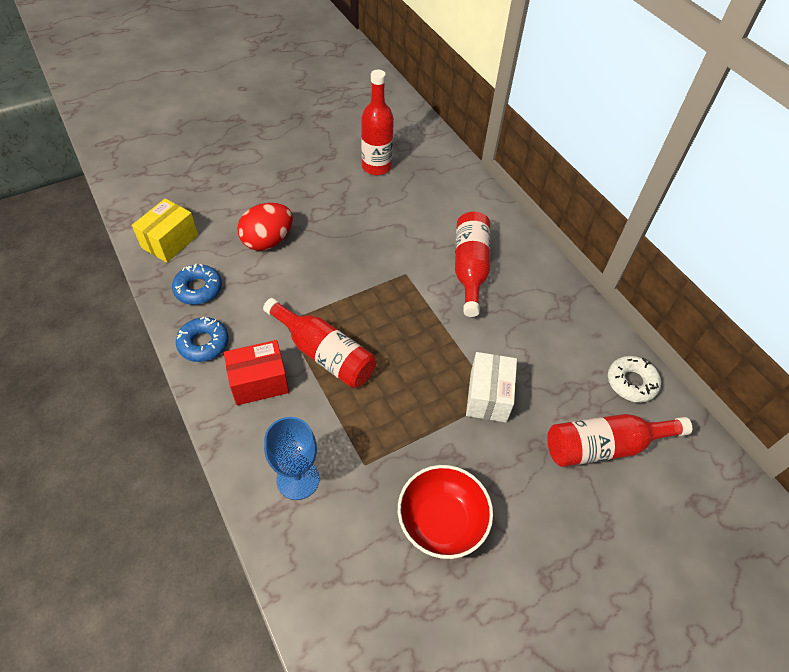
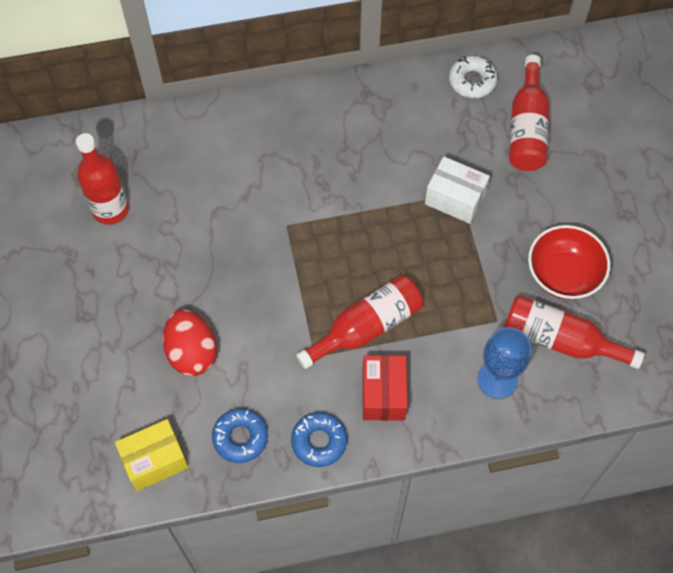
camera: 70 degrees left, 10 degrees up
yellow box [132,198,198,263] -> yellow box turned 75 degrees counterclockwise [115,419,189,491]
red bottle [455,212,491,317] -> red bottle moved to [504,295,644,369]

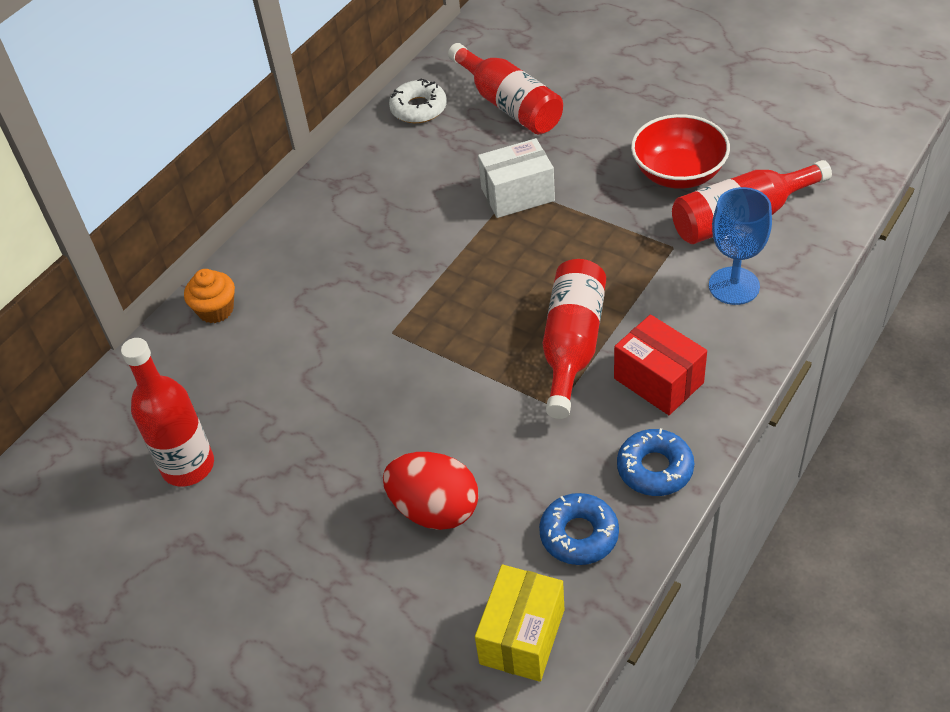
camera: 40 degrees left, 15 degrees down
none -> orange cupcake [184,269,235,323]

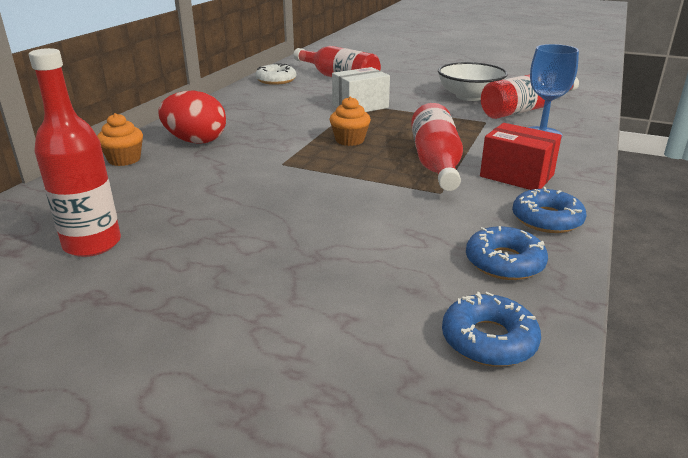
camera: 15 degrees left, 20 degrees down
red egg [383,452,478,530] -> red egg moved to [158,91,226,144]
yellow box [475,565,564,682] -> blue donut [442,292,541,367]
red bowl [631,114,730,189] -> white bowl [438,62,508,101]
none -> orange cupcake [330,97,371,146]

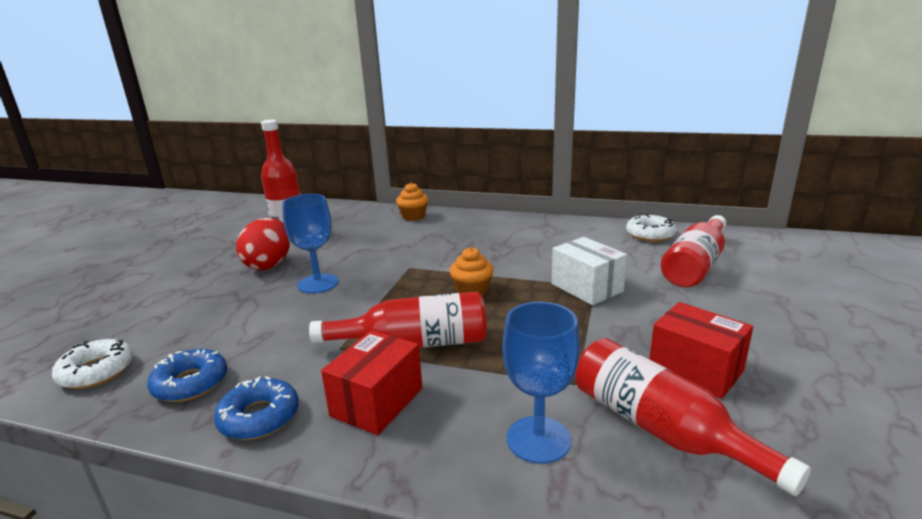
camera: 85 degrees right, 5 degrees down
red egg [158,91,226,144] -> red egg moved to [236,218,290,270]
white bowl [438,62,508,101] -> red box [649,302,753,399]
blue donut [442,292,541,367] -> white donut [52,339,133,389]
none -> blue goblet [282,194,339,294]

